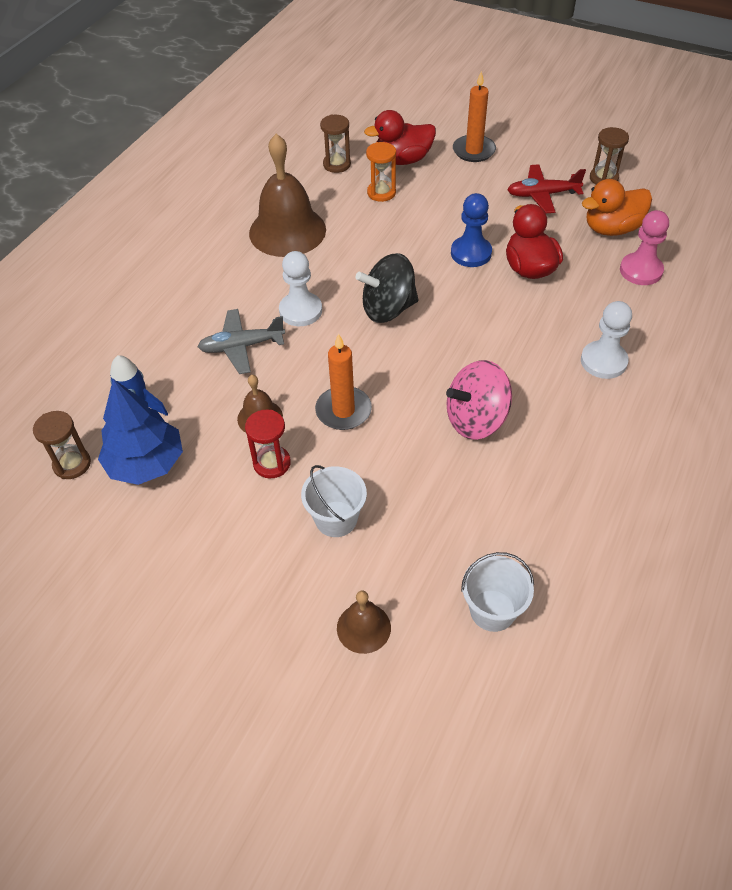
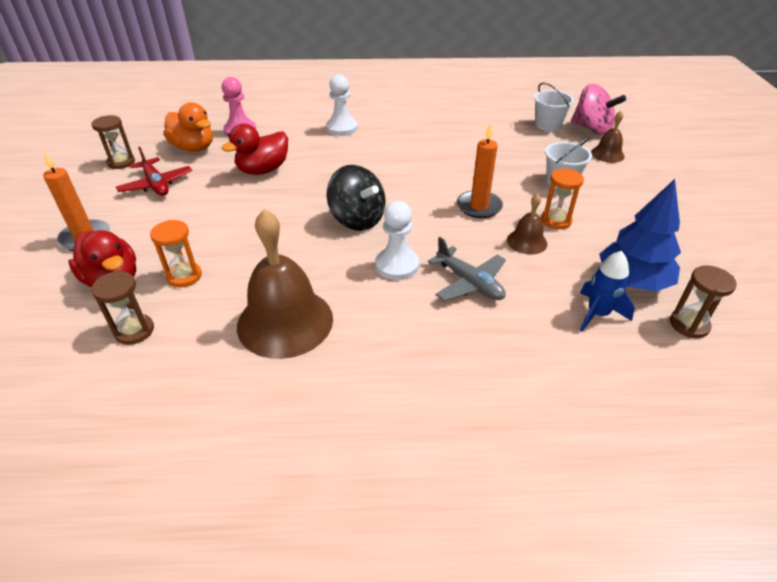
camera: 120 degrees left, 10 degrees down
red hourglass [245,410,291,478] -> orange hourglass [541,169,584,229]
pink spinning top [446,360,512,440] -> pink spinning top moved to [571,84,626,135]
blue pawn [451,193,492,267] -> none

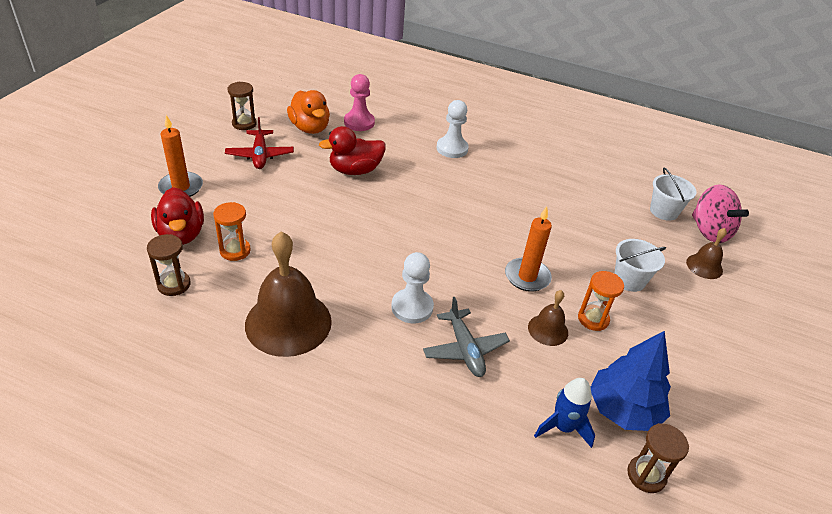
camera: 20 degrees right, 0 degrees up
black spinning top [327,165,385,231] -> none

